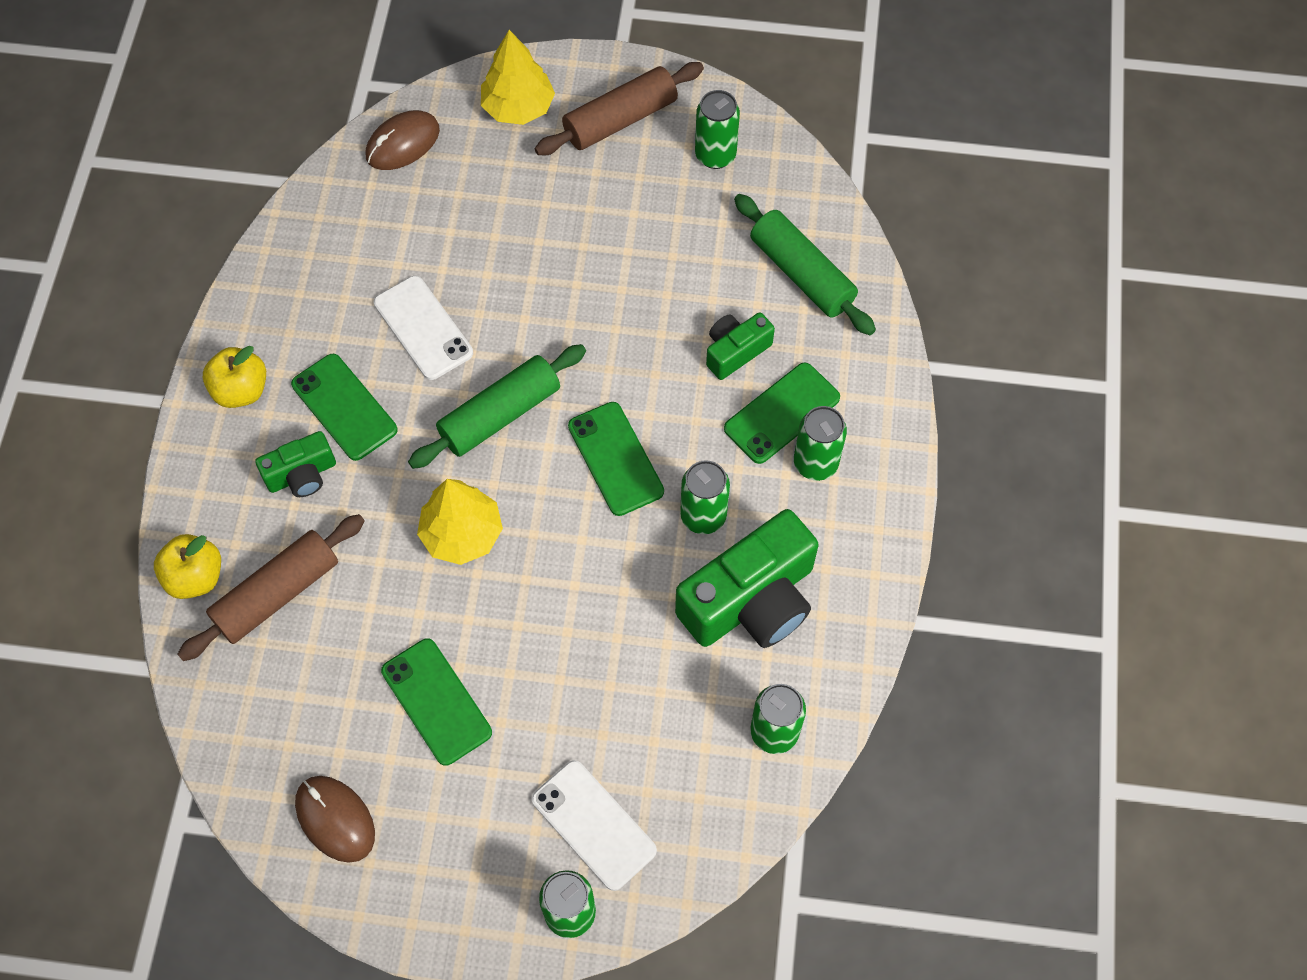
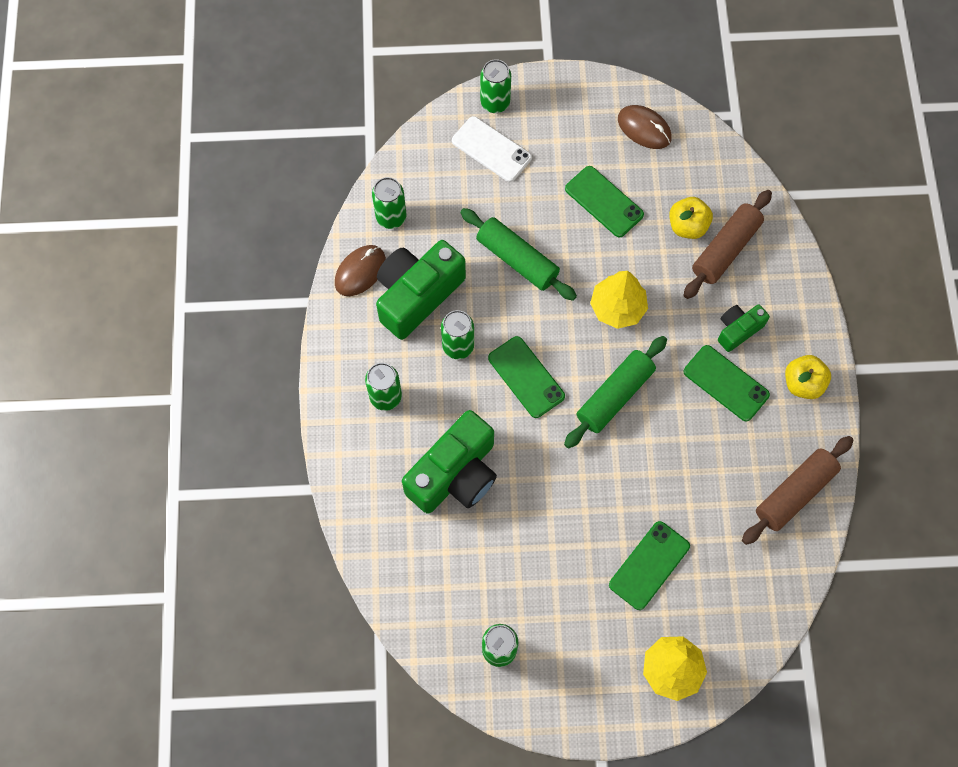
camera: 170 degrees right, 5 degrees up
yellow apple [154,534,221,599] -> yellow apple moved to [669,197,713,239]
brown mouse [366,110,440,170] -> brown mouse moved to [335,245,386,296]
white phone [374,276,473,380] -> none
brown rolling pin [535,62,704,155] -> brown rolling pin moved to [742,436,854,545]
green camera [706,312,775,380] -> green camera [402,410,497,514], size x1.92
green phone [724,363,840,464] -> green phone moved to [609,521,690,610]
green rolling pin [734,194,876,335] -> green rolling pin moved to [460,208,577,301]

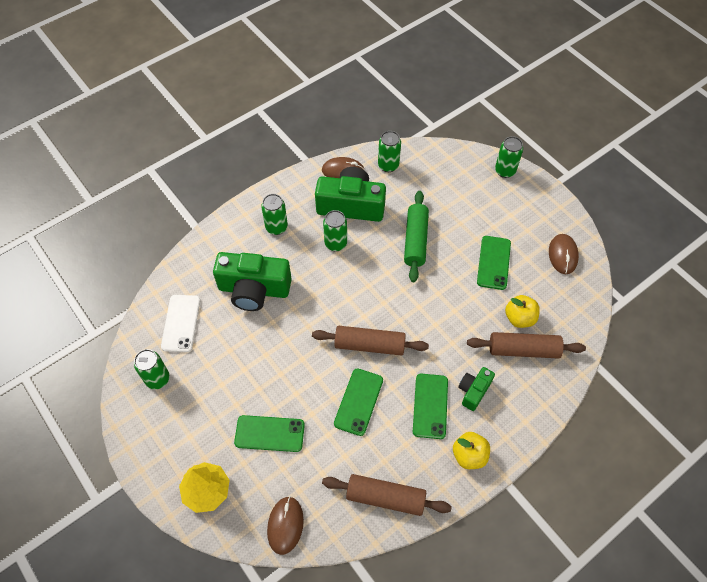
camera: 55 degrees right, 10 degrees down
white phone [452,116,532,182] -> white phone moved to [161,295,200,352]
green phone [488,336,565,418] -> green phone moved to [334,369,383,436]
green rolling pin [564,336,667,448] -> brown rolling pin [312,326,429,356]
yellow tree [590,271,648,329] -> none
green camera [718,304,770,352] -> green camera turned 75 degrees counterclockwise [458,367,495,411]
none -> brown mouse [267,496,304,555]

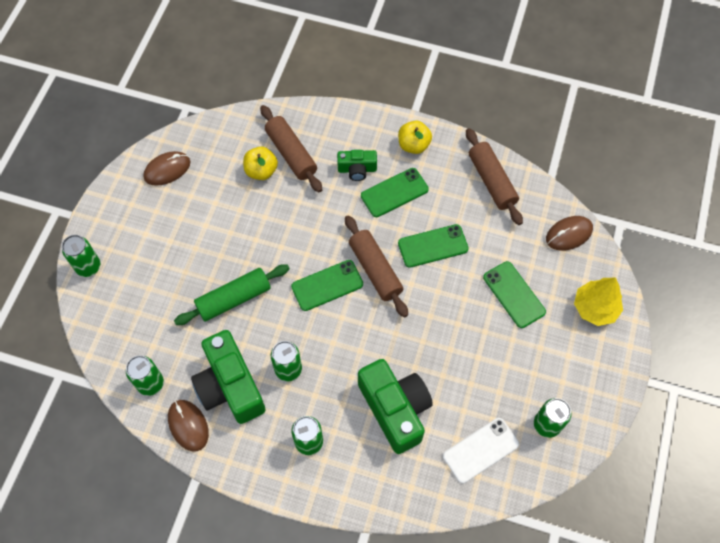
camera: 125 degrees left, 5 degrees up
green phone [477,236,511,290] -> green phone moved to [291,260,363,311]

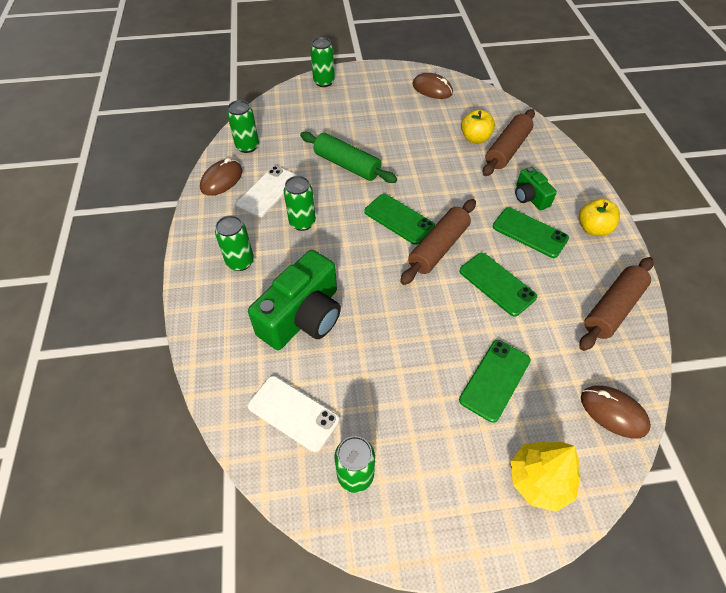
camera: 65 degrees right, 10 degrees down
green camera [191,330,265,424] -> white phone [236,166,297,217]

